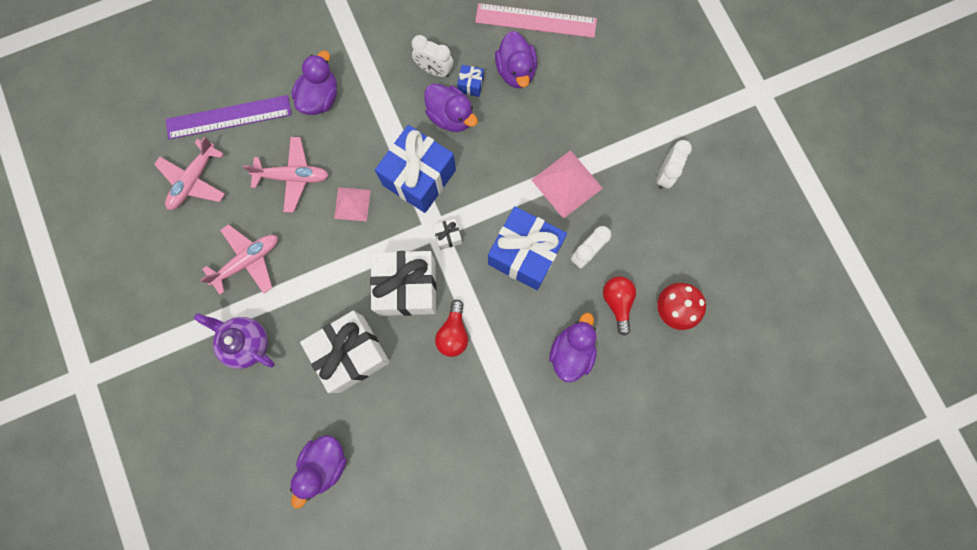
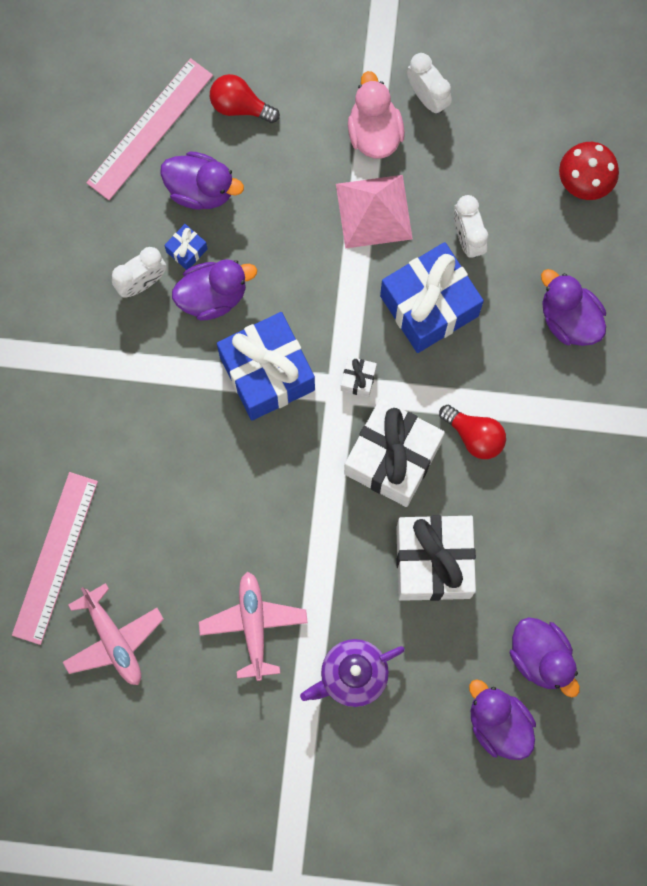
camera: 60 degrees left, 0 degrees up
purple ruler [166,95,291,139] -> pink ruler [12,472,98,645]
pink plane [243,137,329,213] -> none
purple duck [291,51,337,115] -> purple duck moved to [469,679,536,760]
pink pyramid [334,187,371,221] -> none
red light bulb [603,277,636,336] -> red light bulb moved to [210,74,280,123]
none -> pink duck [348,71,405,159]

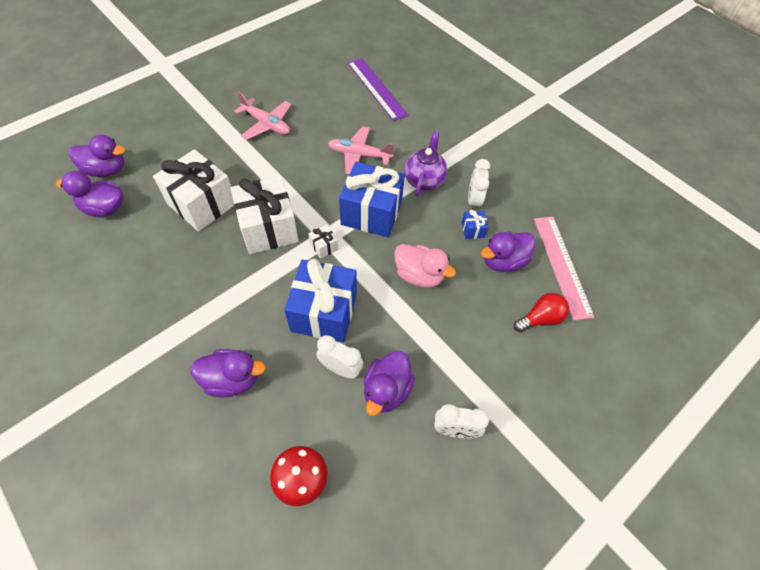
camera: 130 degrees right, 20 degrees down
pink ruler [12,472,98,645] -> purple ruler [348,58,409,121]
pink plane [63,583,164,685] -> pink plane moved to [328,126,394,174]
purple duck [172,259,257,320] -> purple duck moved to [364,351,415,416]
purple teapot [300,639,405,707] -> purple teapot moved to [404,131,447,197]
pink pyramid [336,175,413,249] -> none
pink duck [348,71,405,159] -> pink duck moved to [394,244,456,288]
red light bulb [439,405,506,459] -> none

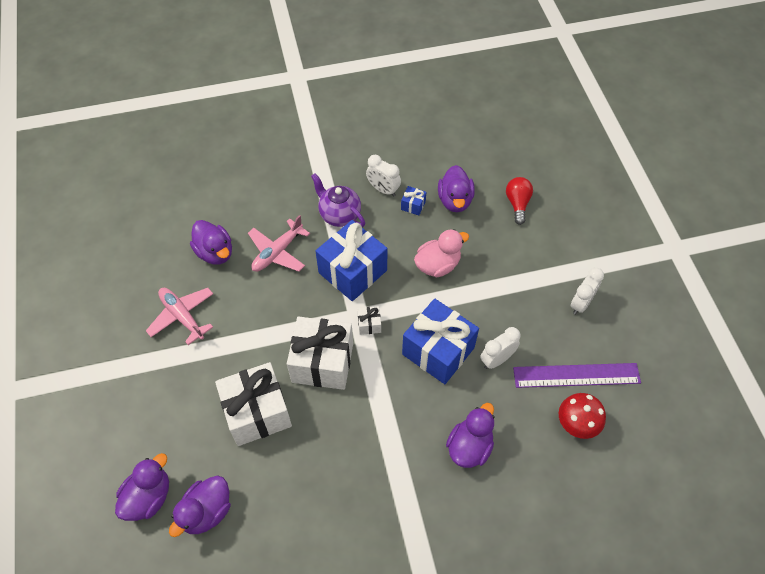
camera: 60 degrees left, 0 degrees up
pink plane [234,92,291,140] -> pink plane turned 105 degrees counterclockwise [146,288,213,345]
purple ruler [348,58,409,121] -> purple ruler moved to [513,363,641,388]
purple duck [364,351,415,416] -> purple duck moved to [190,220,232,265]
pink ruler [534,216,594,321] -> none

